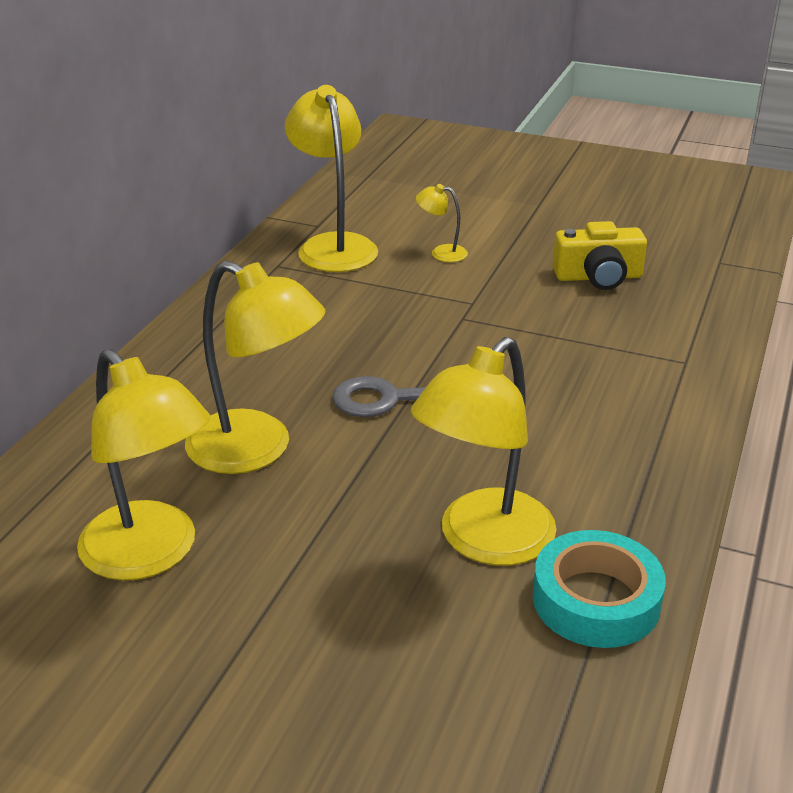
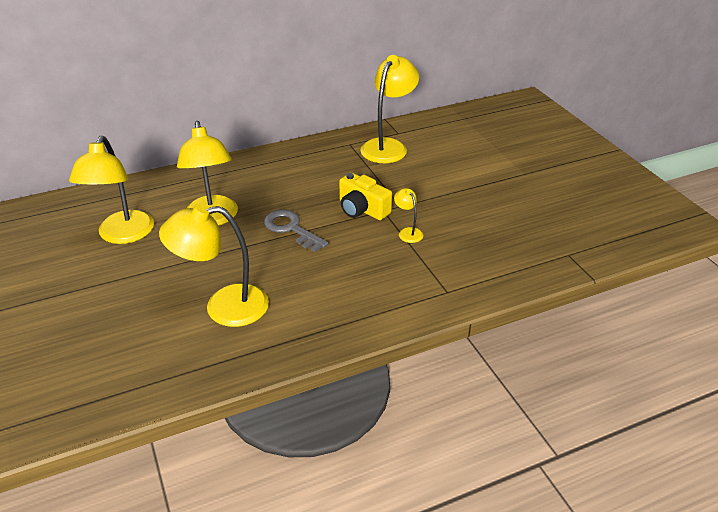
camera: 45 degrees right, 5 degrees up
yellow lamp [416,184,468,262] -> yellow lamp moved to [394,188,423,243]
turquoise tape [533,530,666,648] -> none
yellow camera [553,221,647,290] -> yellow camera moved to [339,173,392,220]

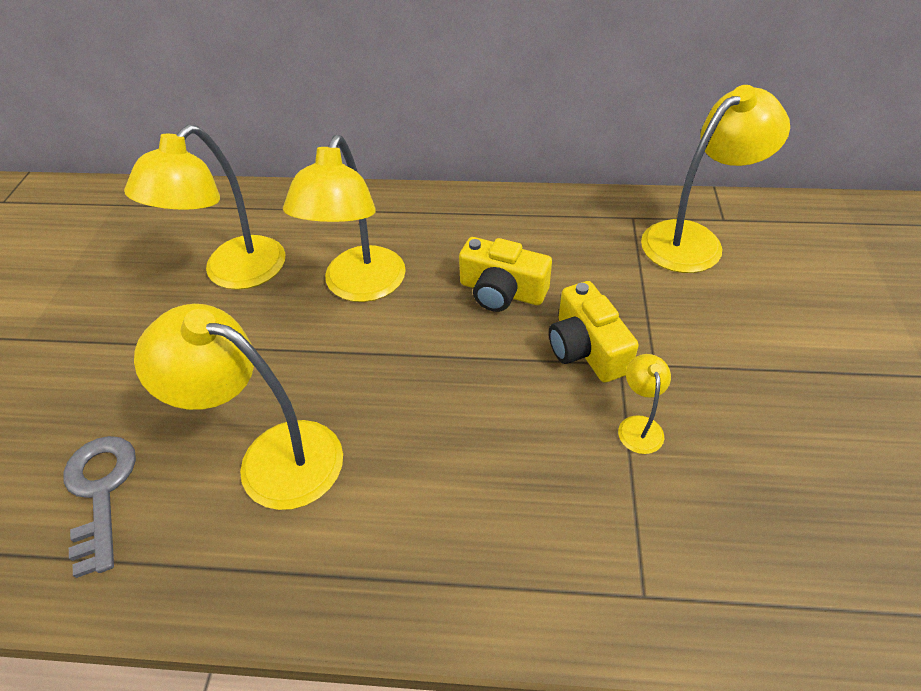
camera: 30 degrees right, 10 degrees up
grey key [264,210,329,252] -> grey key moved to [64,436,136,578]
none -> yellow camera [459,237,552,312]

